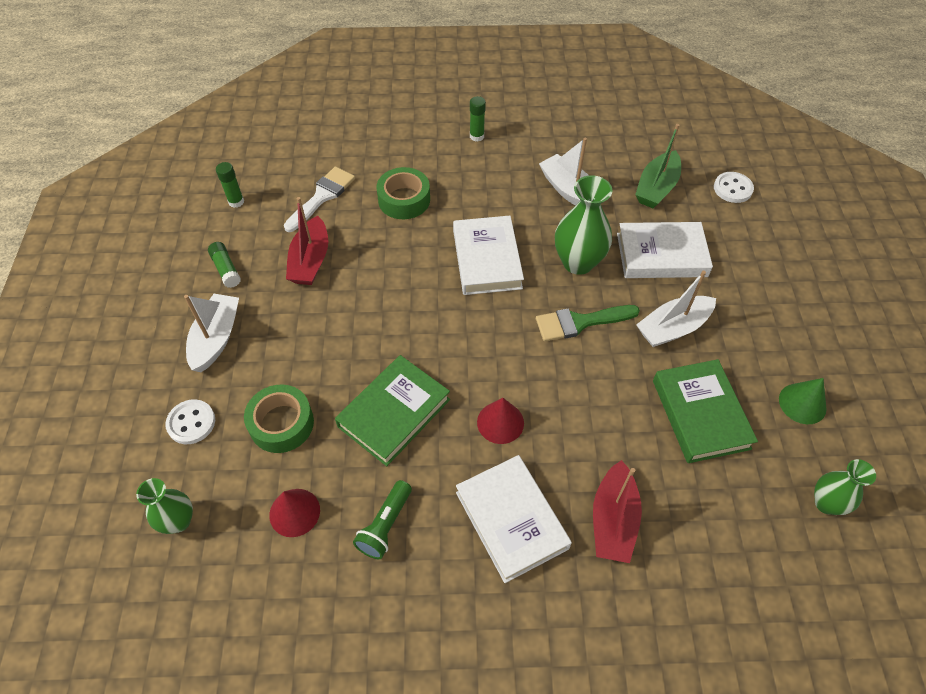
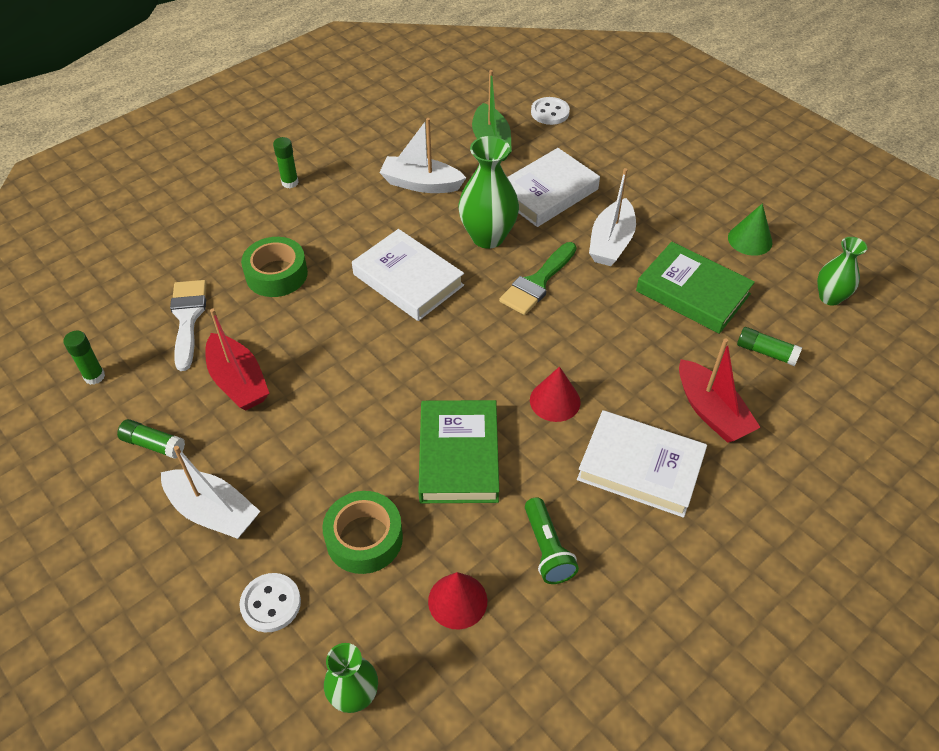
camera: 40 degrees left, 5 degrees down
white boat [184,294,239,372] -> white boat turned 150 degrees clockwise [161,446,260,539]
none -> green glue stick [737,327,802,366]

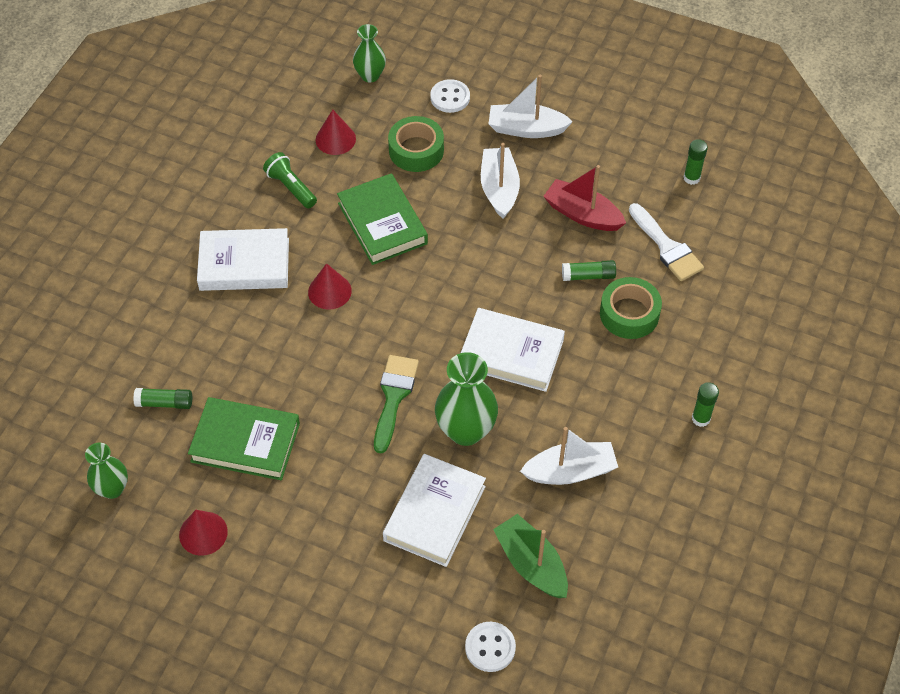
camera: 155 degrees right, 5 degrees up
green glue stick [117,419,185,459] -> green glue stick moved to [562,260,616,281]
white boat [589,168,636,266] -> white boat moved to [481,143,520,219]
red boat [679,338,761,443] -> none
green cone [728,203,772,256] -> red cone [179,510,228,556]

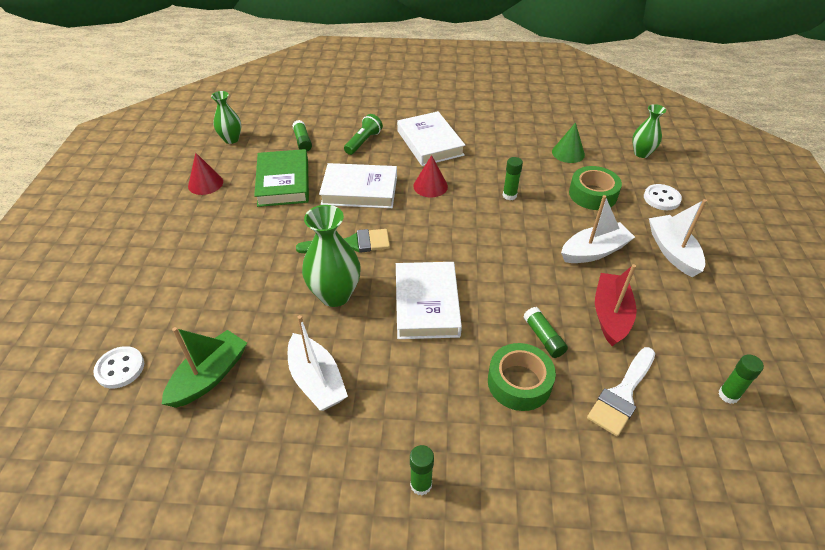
camera: 70 degrees right, 10 degrees down
green flashlight [263,152,317,209] -> green flashlight moved to [344,114,383,155]
red cone [316,110,356,155] -> green cone [552,122,585,163]
green book [337,173,428,265] -> green glue stick [503,157,523,200]
white book [383,454,486,567] -> white book moved to [319,163,397,208]

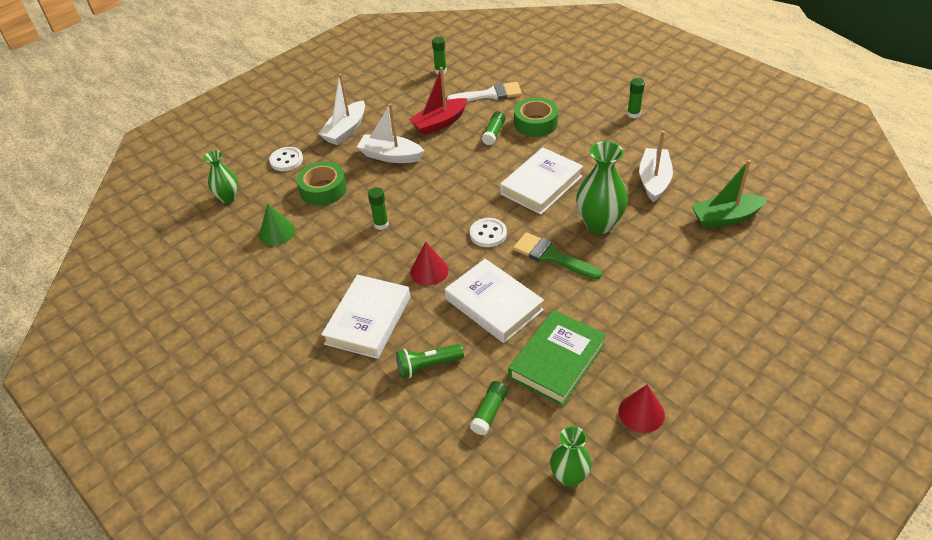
camera: 135 degrees left, 0 degrees up
white button [93,346,144,389] -> white button moved to [470,218,507,247]

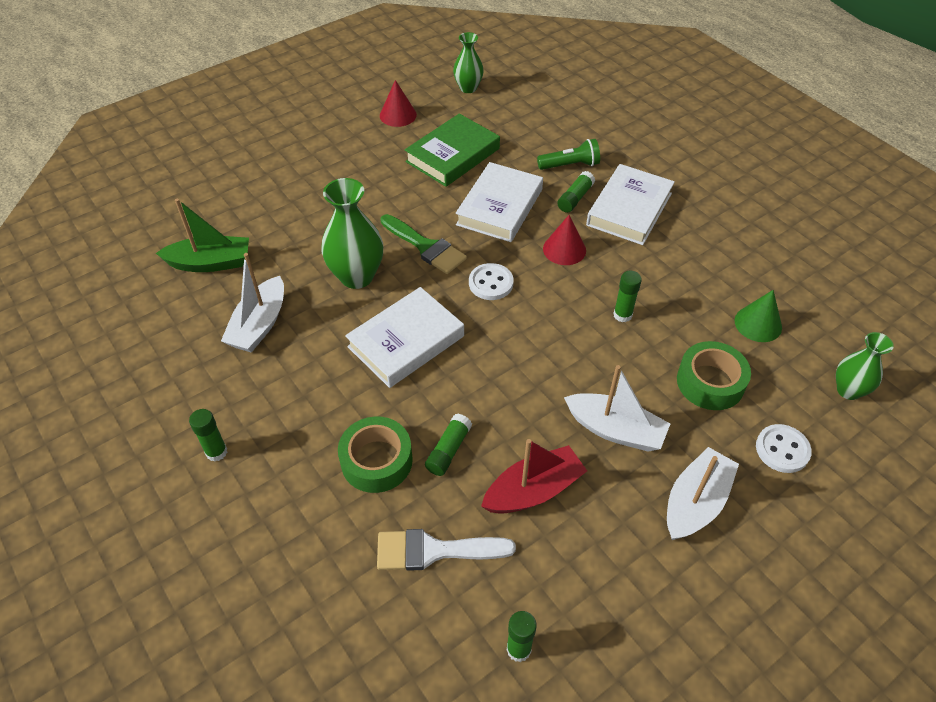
camera: 175 degrees left, 5 degrees up
white book [445,259,544,343] -> white book turned 60 degrees clockwise [456,162,543,242]
green glue stick [470,381,508,435] -> green glue stick moved to [557,171,595,213]

